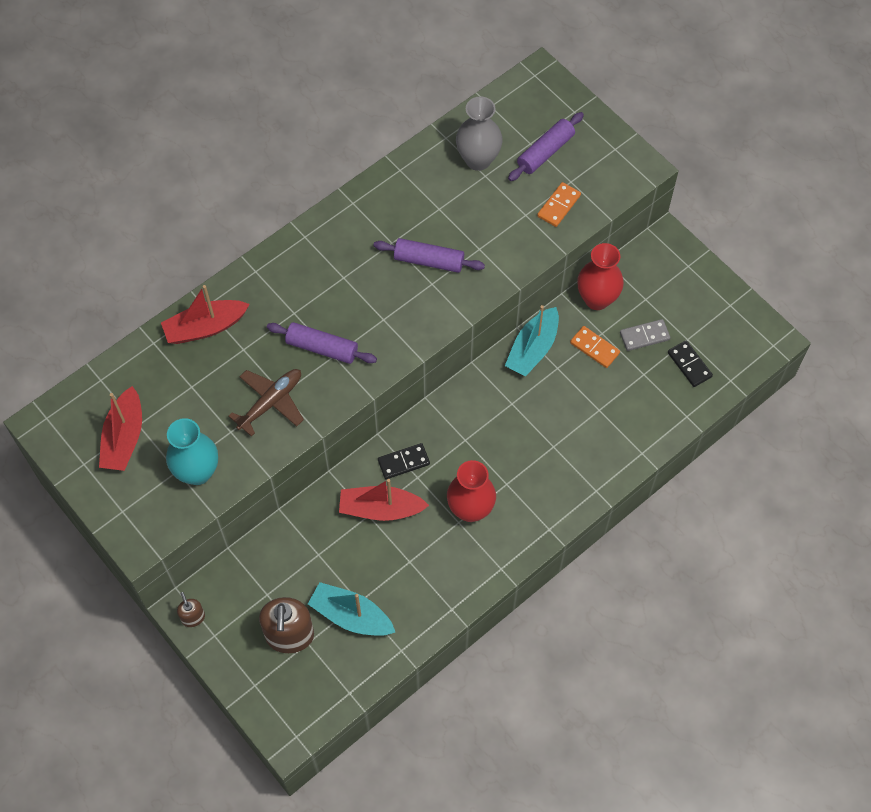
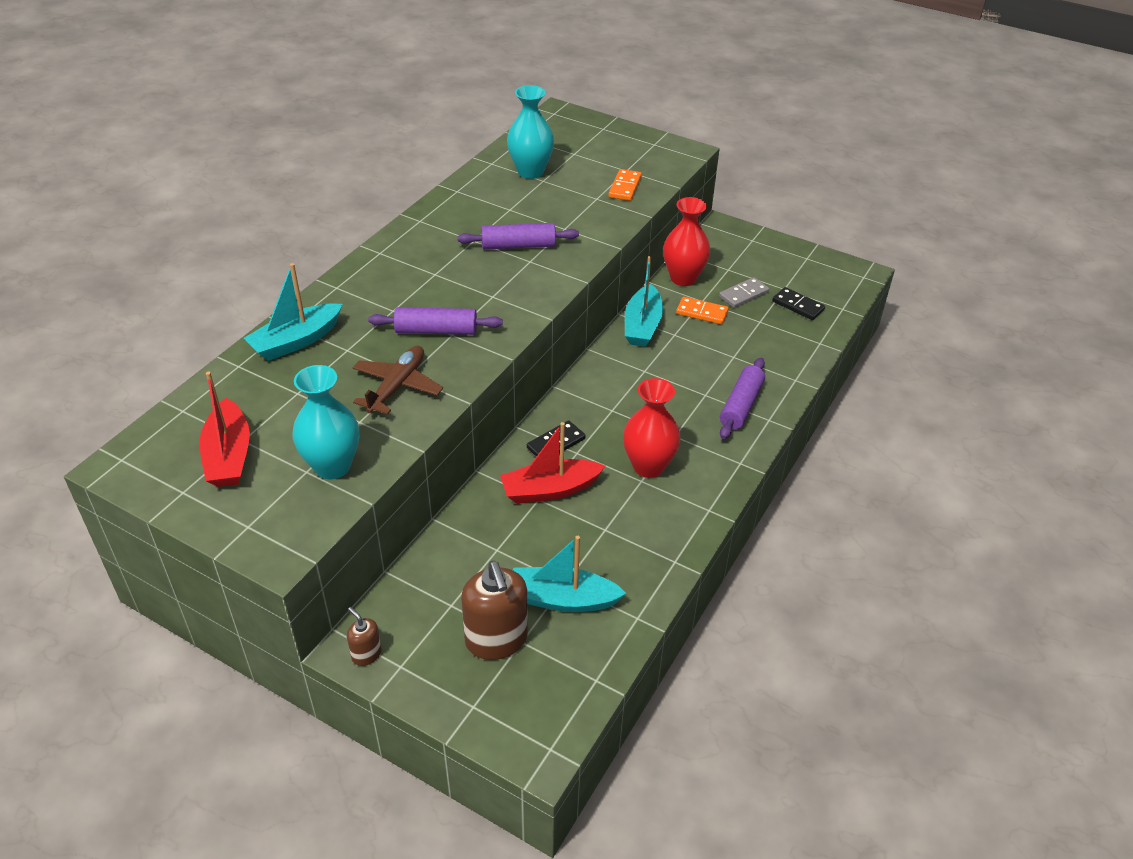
camera: 20 degrees left, 20 degrees down
red boat [161,285,250,344] -> turquoise boat [244,263,342,361]
grey vase [456,96,502,171] -> turquoise vase [507,85,554,179]
purple rolling pin [508,112,584,181] -> purple rolling pin moved to [720,358,765,439]

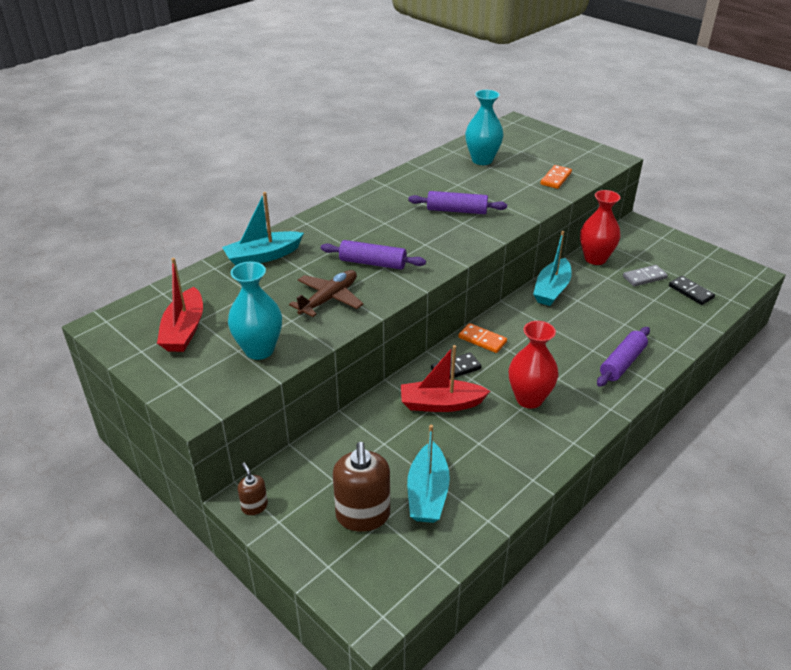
camera: 15 degrees right, 5 degrees down
turquoise boat [513,536,626,612] -> turquoise boat turned 105 degrees counterclockwise [407,425,450,523]
orange domino [676,297,729,324] -> orange domino moved to [458,323,507,353]

